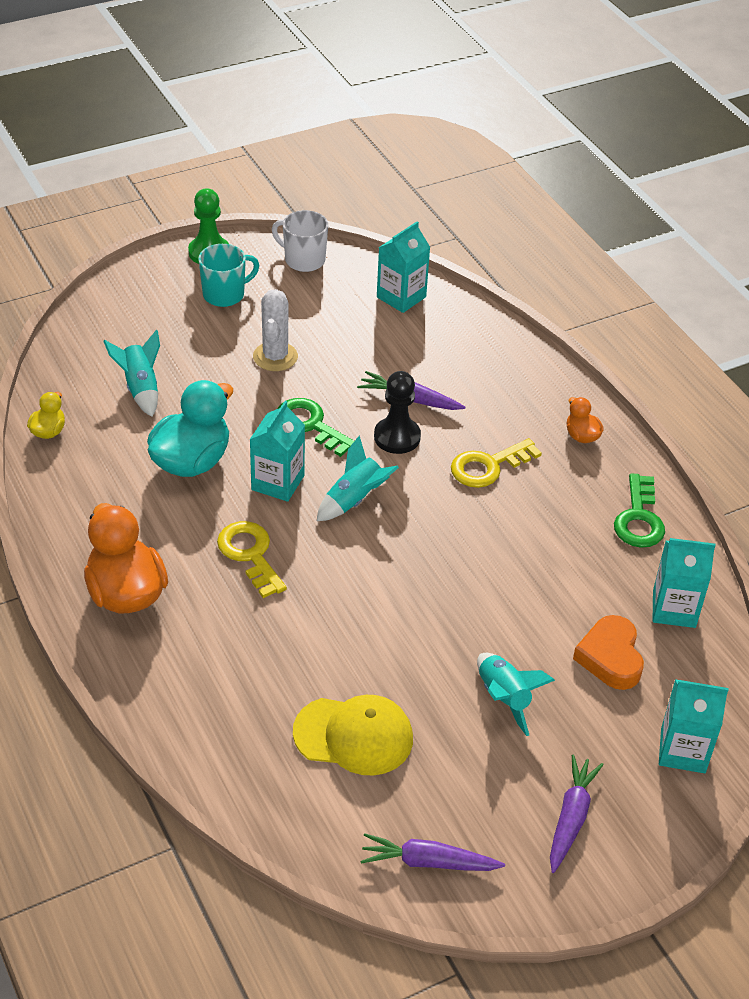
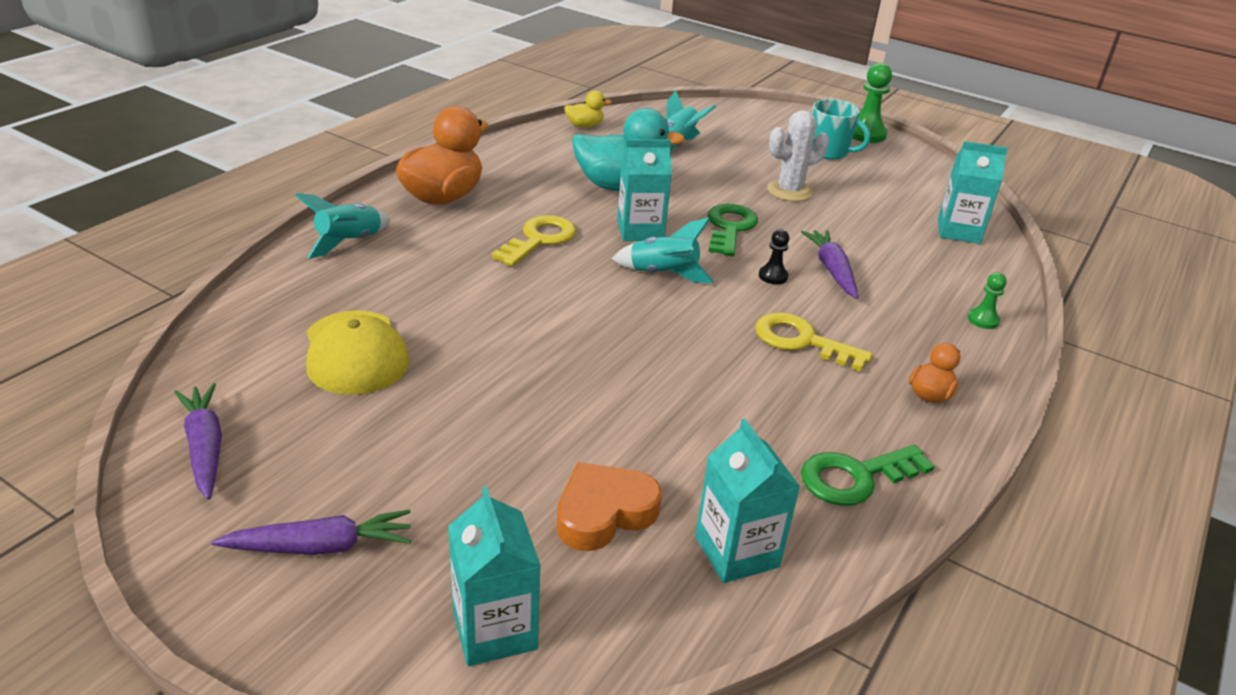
camera: 60 degrees right, 10 degrees down
white mug [272,210,328,272] -> none
black pawn [374,371,421,454] -> black pawn [759,229,789,284], size x0.55
turquoise rocket [477,653,555,736] -> turquoise rocket moved to [295,193,391,259]
none -> green pawn [968,273,1007,329]

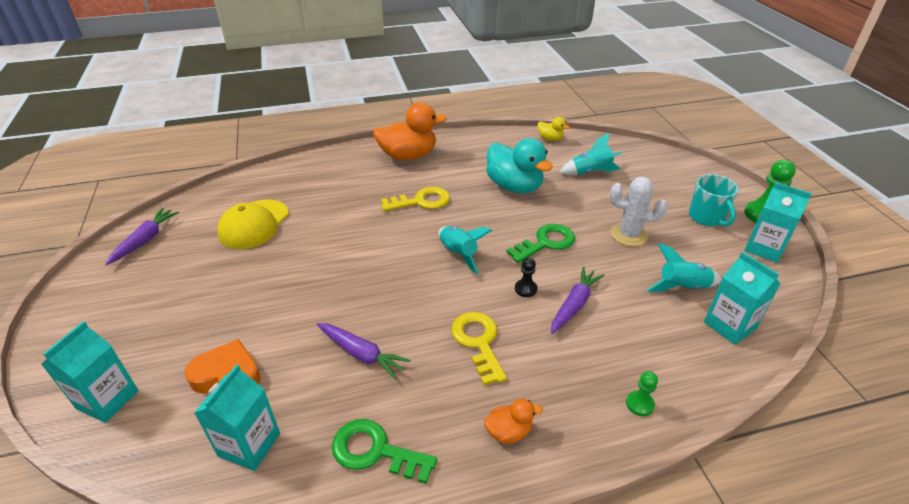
camera: 45 degrees right, 5 degrees up
purple carrot [211,510,411,555] -> purple carrot moved to [316,323,411,380]
turquoise rocket [295,193,391,259] -> turquoise rocket moved to [647,243,722,292]
turquoise carton [617,139,672,241] -> turquoise carton moved to [744,182,812,263]

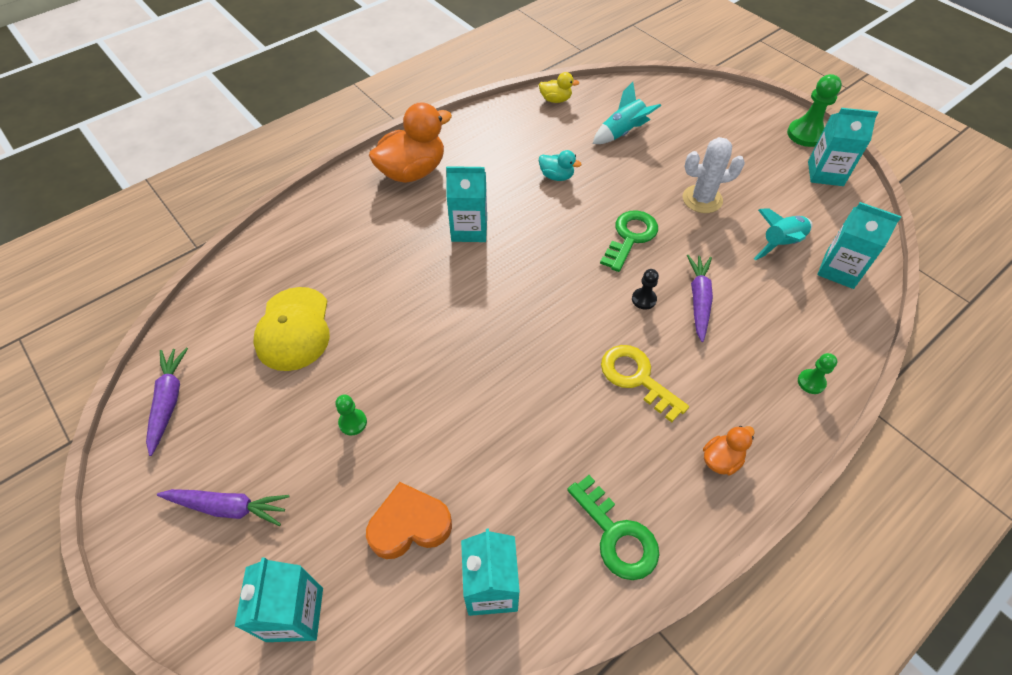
camera: 25 degrees left, 15 degrees up
purple carrot [316,323,411,380] -> purple carrot moved to [157,489,289,526]
green key [332,419,437,484] -> green key turned 120 degrees counterclockwise [567,475,659,580]
yellow key [381,187,450,211] -> turquoise carton [446,166,487,242]
turquoise rocket [438,226,492,274] -> none
turquoise duck [486,138,553,193] -> turquoise duck [539,150,582,181], size x0.48
turquoise mug [689,174,739,226] -> none
none -> green pawn [335,395,367,435]

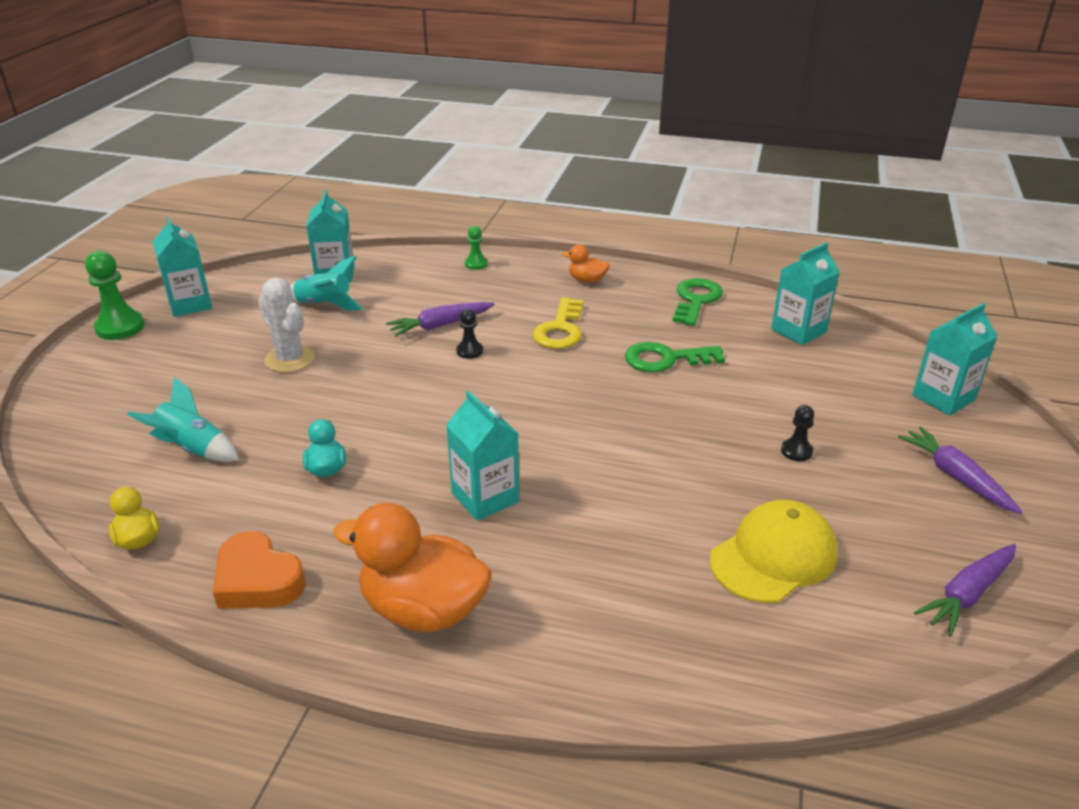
camera: 125 degrees left, 20 degrees down
green pawn [335,395,367,435] -> black pawn [781,405,814,461]
orange heart [366,482,452,559] -> orange heart moved to [213,531,306,609]
green key [600,210,658,272] -> green key moved to [625,342,725,372]

